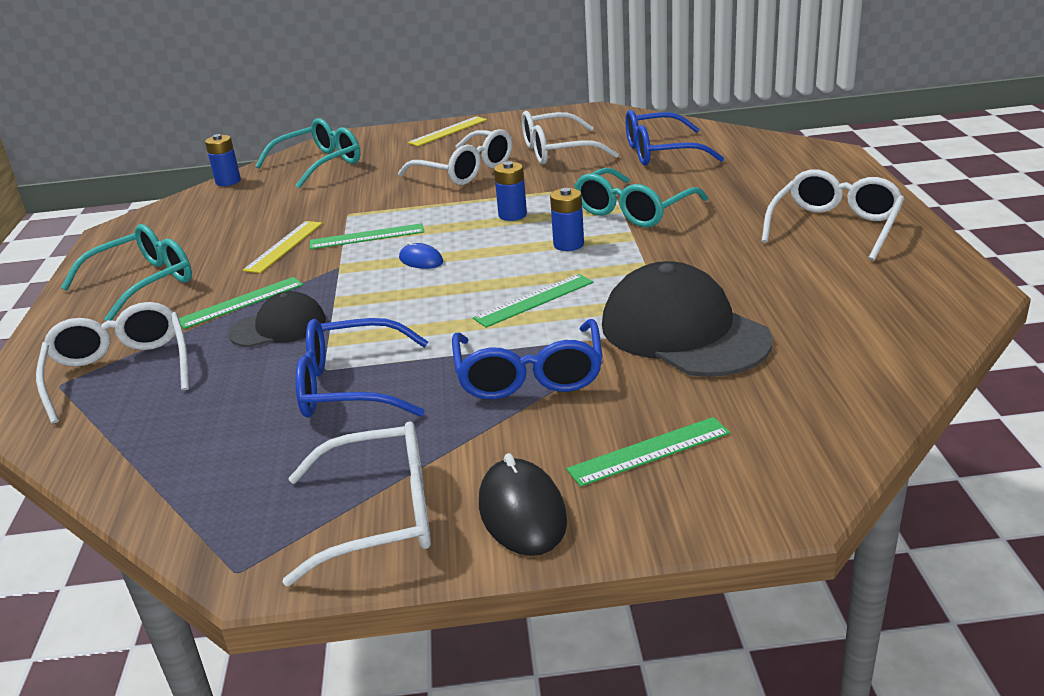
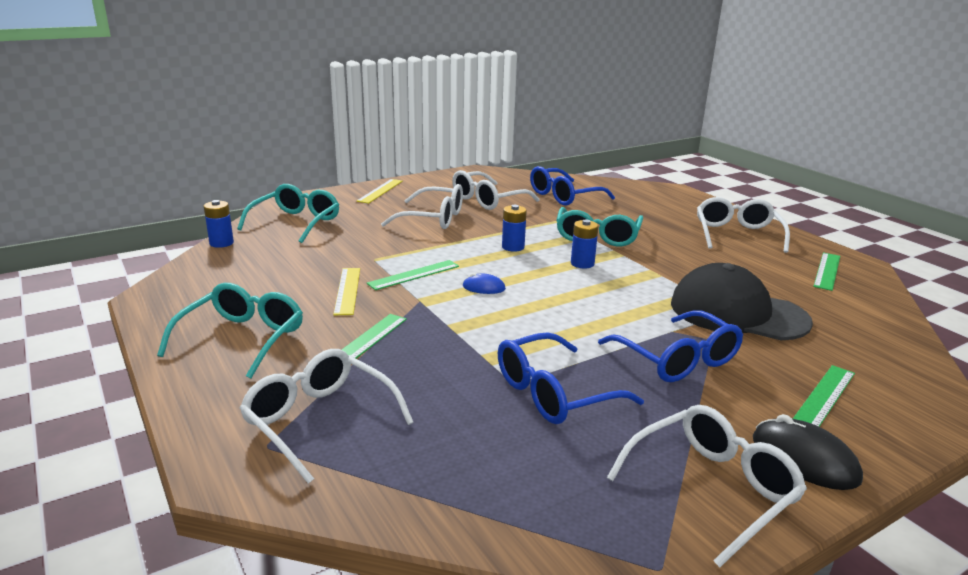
camera: 30 degrees left, 5 degrees down
black cap [228,291,326,347] -> none
green ruler [473,274,593,328] -> green ruler moved to [813,252,840,291]

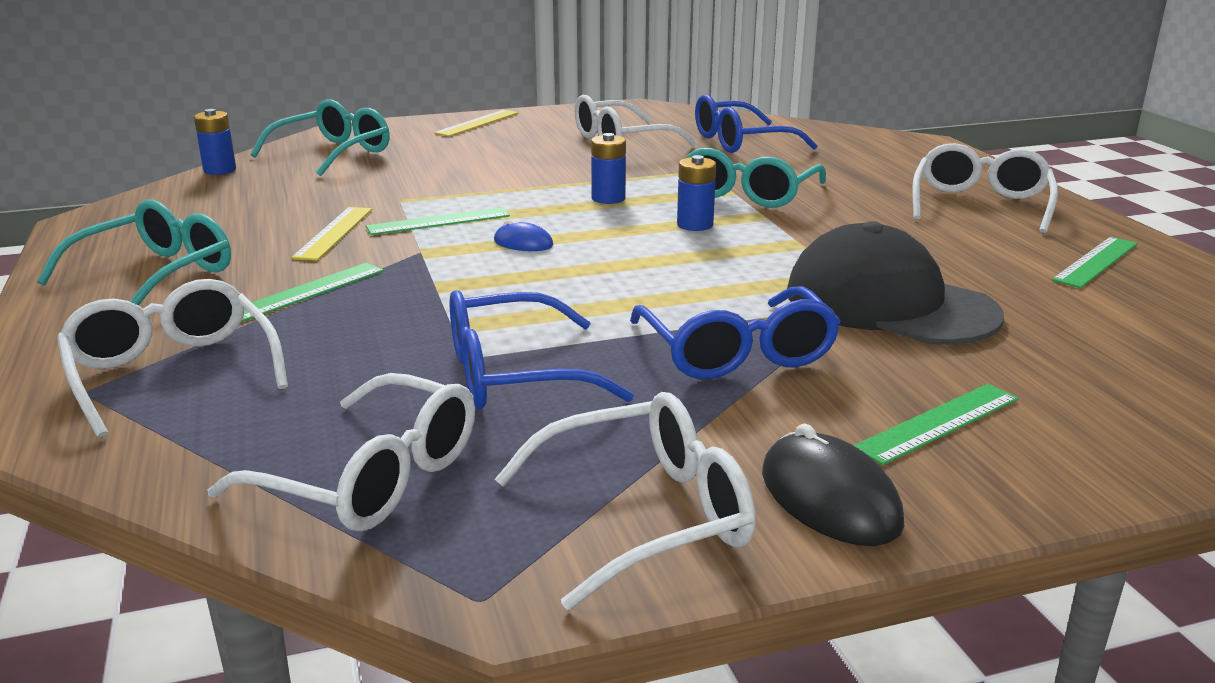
camera: 15 degrees right, 0 degrees up
white glasses [381,184,463,229] -> white glasses moved to [208,373,475,531]

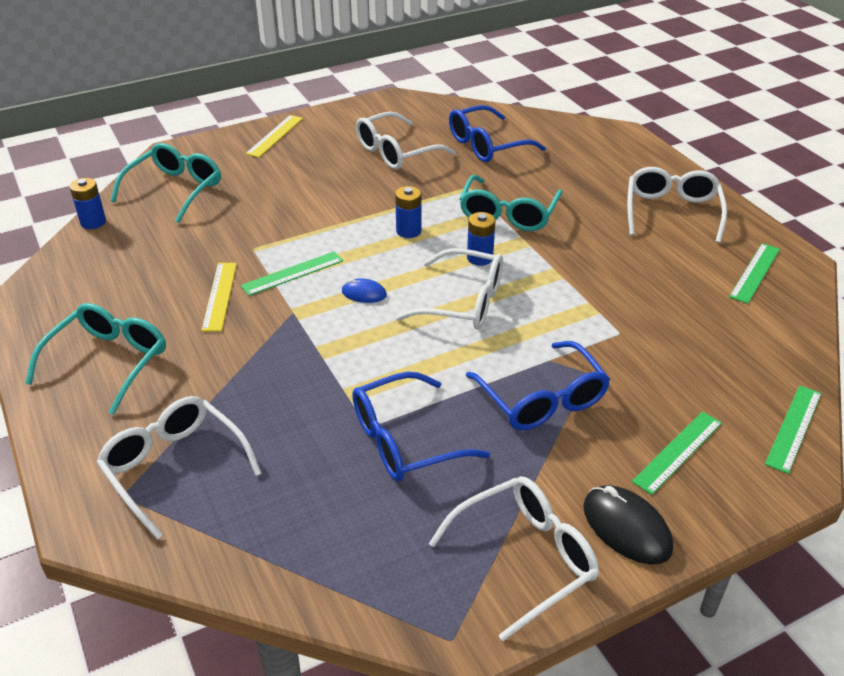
camera: 10 degrees left, 15 degrees up
white glasses [208,373,475,531] -> white glasses moved to [395,248,503,330]
green ruler [242,263,384,322] -> green ruler moved to [765,385,821,474]
black cap [787,221,1004,345] -> none

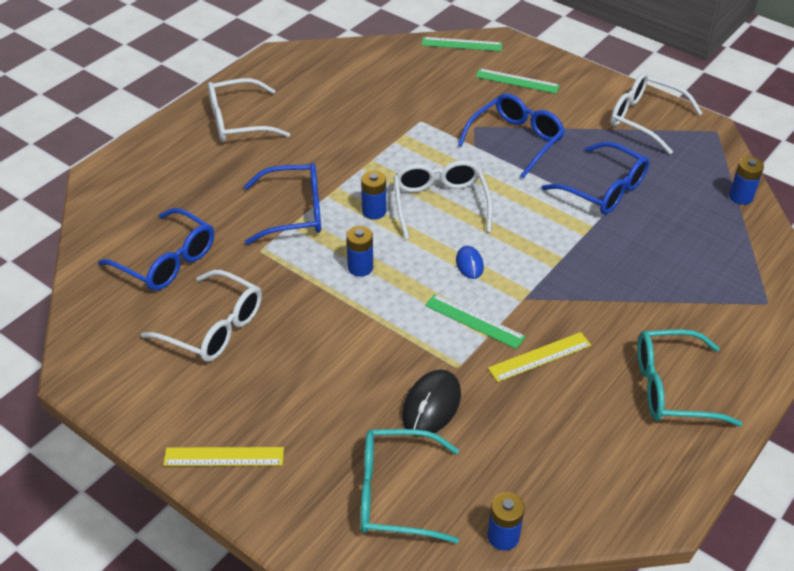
camera: 115 degrees left, 5 degrees up
white glasses [96,396,261,539] -> none
turquoise glasses [460,175,562,231] -> blue glasses [244,163,321,245]
black mouse [583,485,673,564] -> black mouse moved to [402,369,461,436]
green ruler [729,243,780,304] -> none
none -> blue battery [729,157,764,205]

